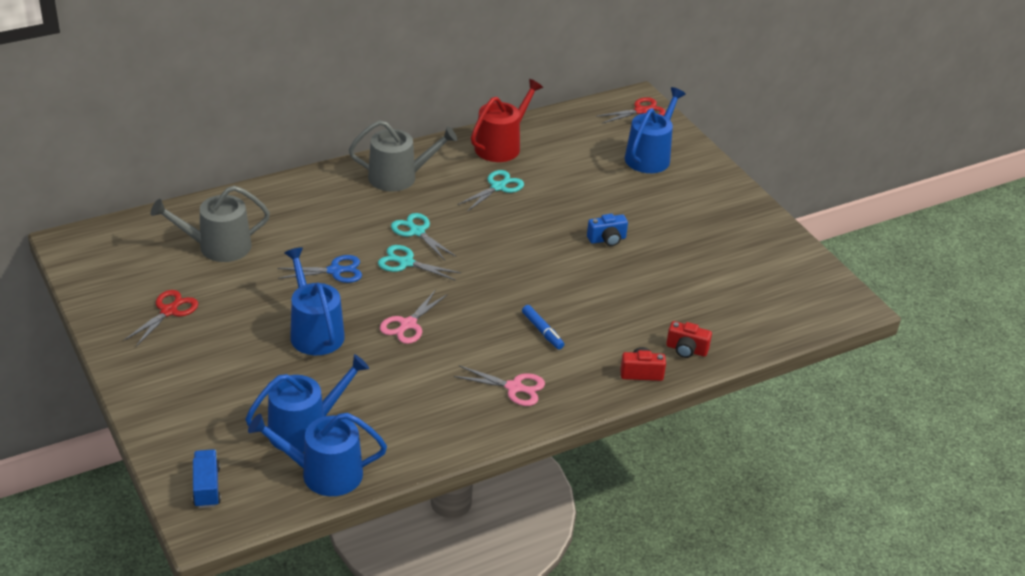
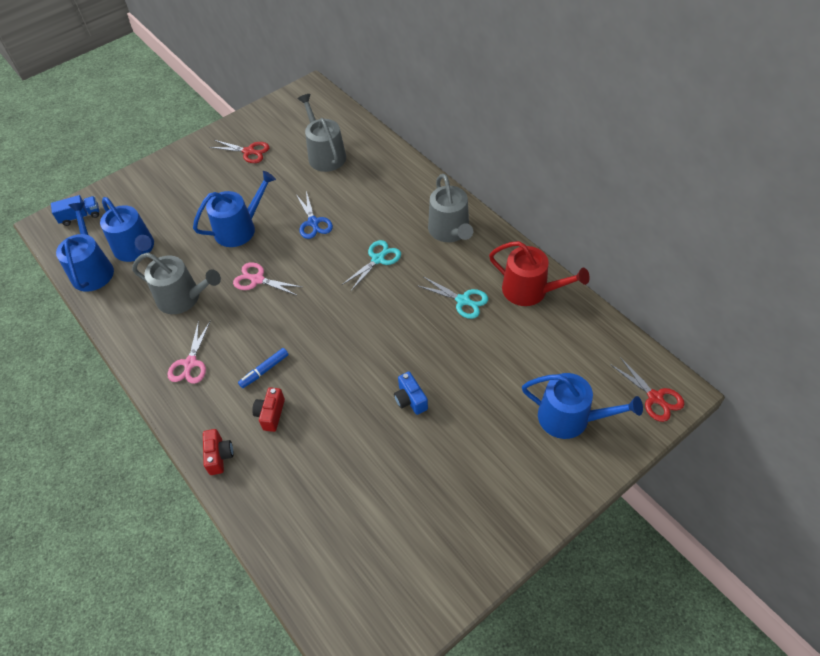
camera: 85 degrees right, 15 degrees up
turquoise scissors [378,245,461,281] -> none
red camera [666,321,712,358] -> red camera moved to [252,387,285,432]
none -> grey watering can [132,253,221,314]

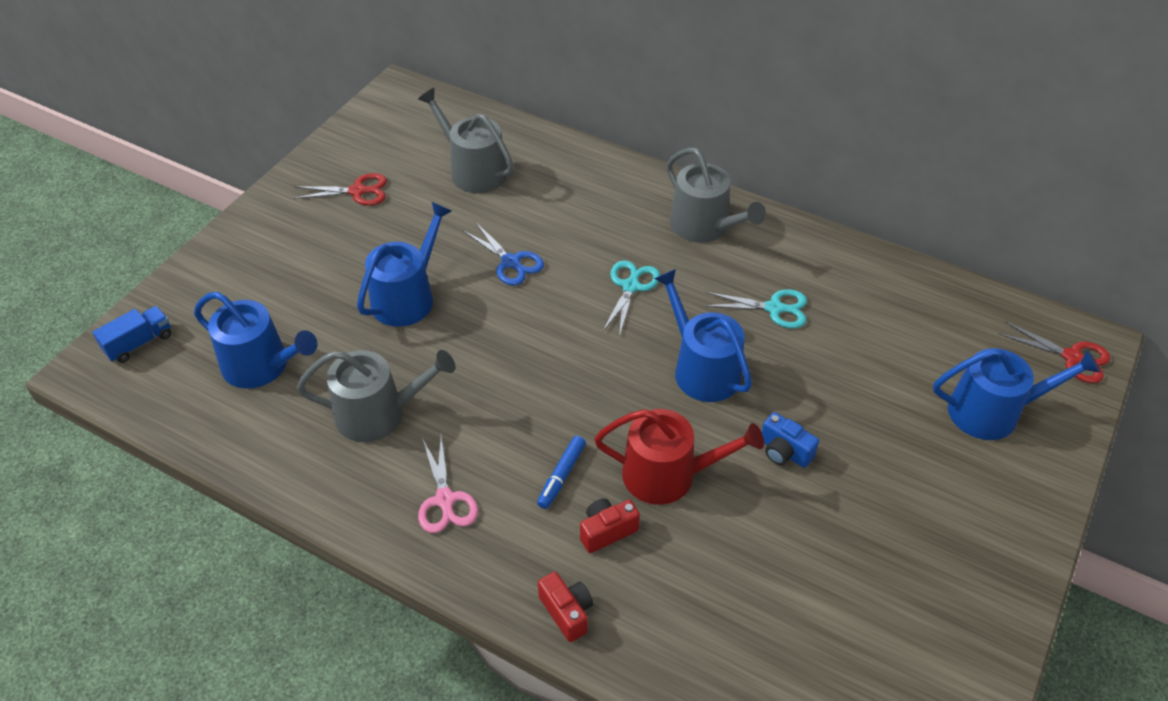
camera: 25 degrees left, 5 degrees down
blue watering can [56,203,114,292] -> blue watering can moved to [654,269,752,402]
pink scissors [233,262,302,296] -> none
red camera [252,387,285,432] -> red camera turned 75 degrees clockwise [580,498,640,553]
red watering can [489,241,590,306] -> red watering can moved to [594,409,764,505]

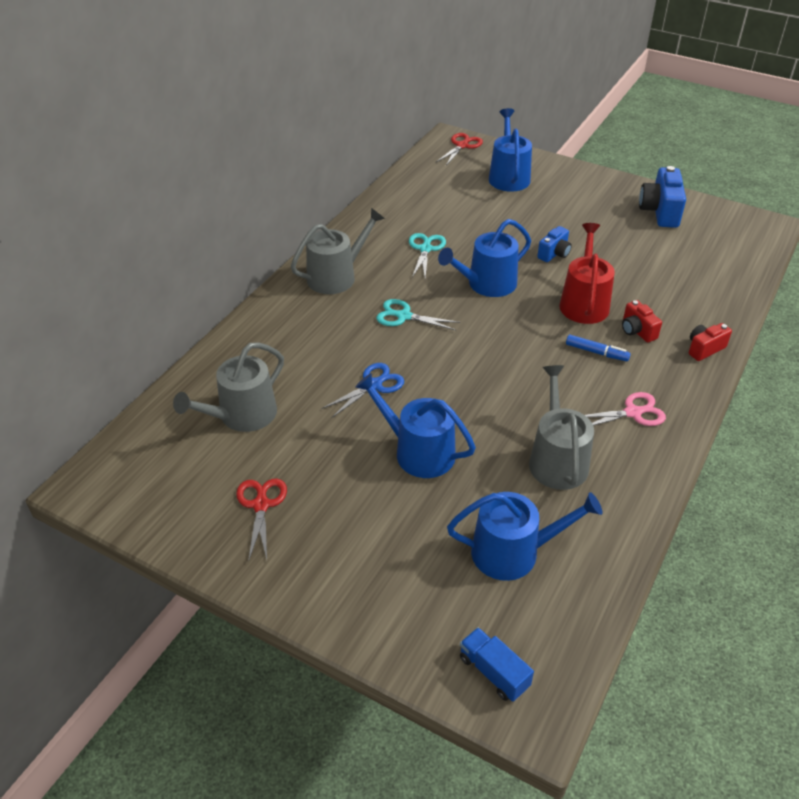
camera: 90 degrees left, 5 degrees down
blue watering can [194,292,318,389] -> blue watering can turned 60 degrees clockwise [447,492,602,581]
none -> blue camera [639,166,686,228]

